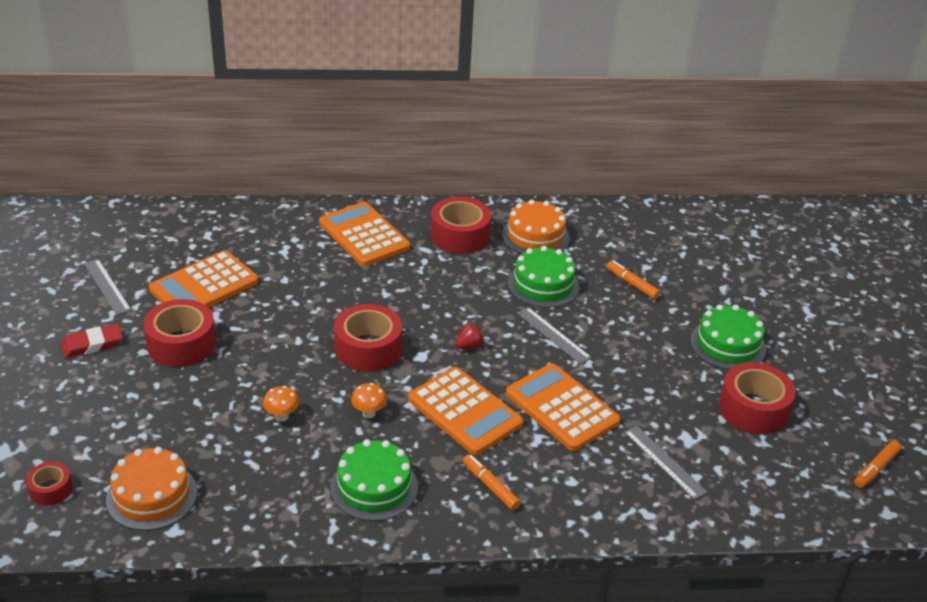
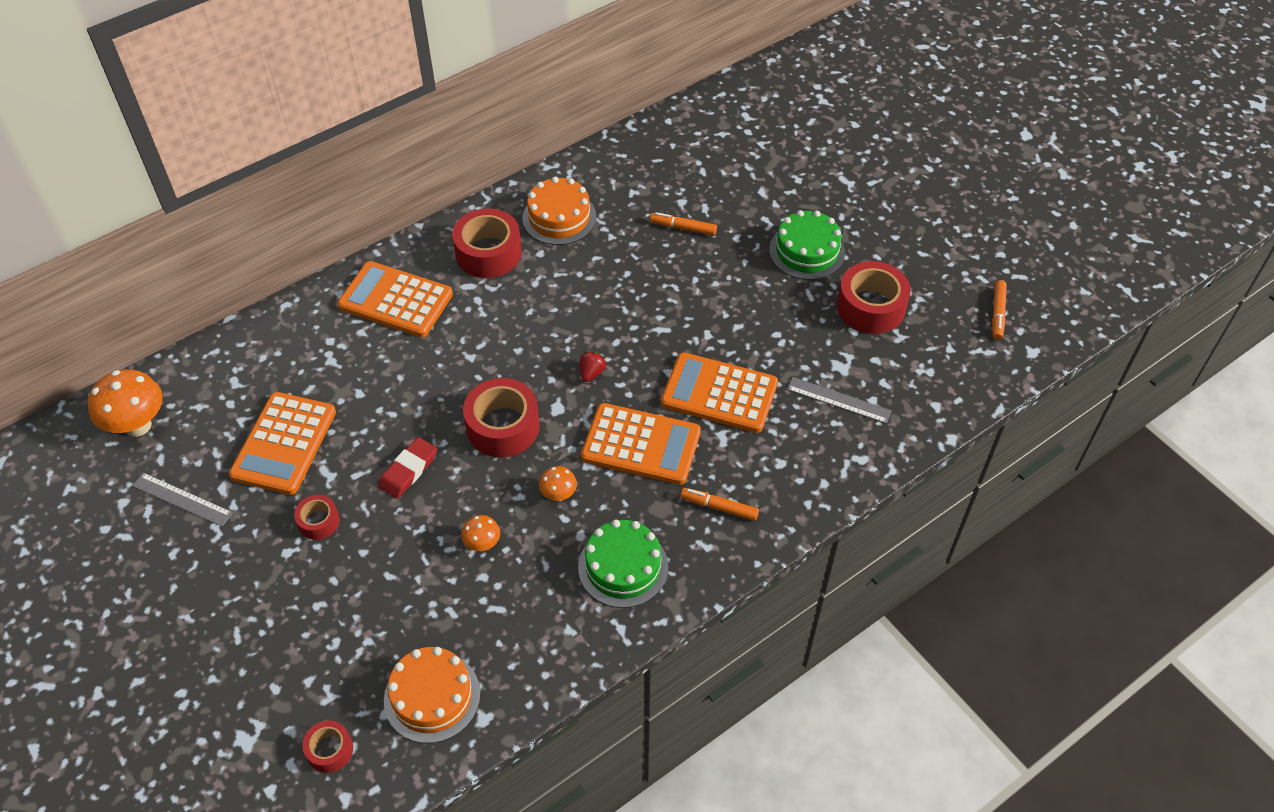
camera: 30 degrees left, 15 degrees up
red eraser [61,324,123,358] -> red eraser moved to [378,437,437,499]
red tape [143,299,216,367] -> red tape [294,495,340,540], size x0.54
green cake [508,246,579,308] -> none
grey ruler [517,307,592,364] -> none
none -> orange mushroom [88,369,162,437]

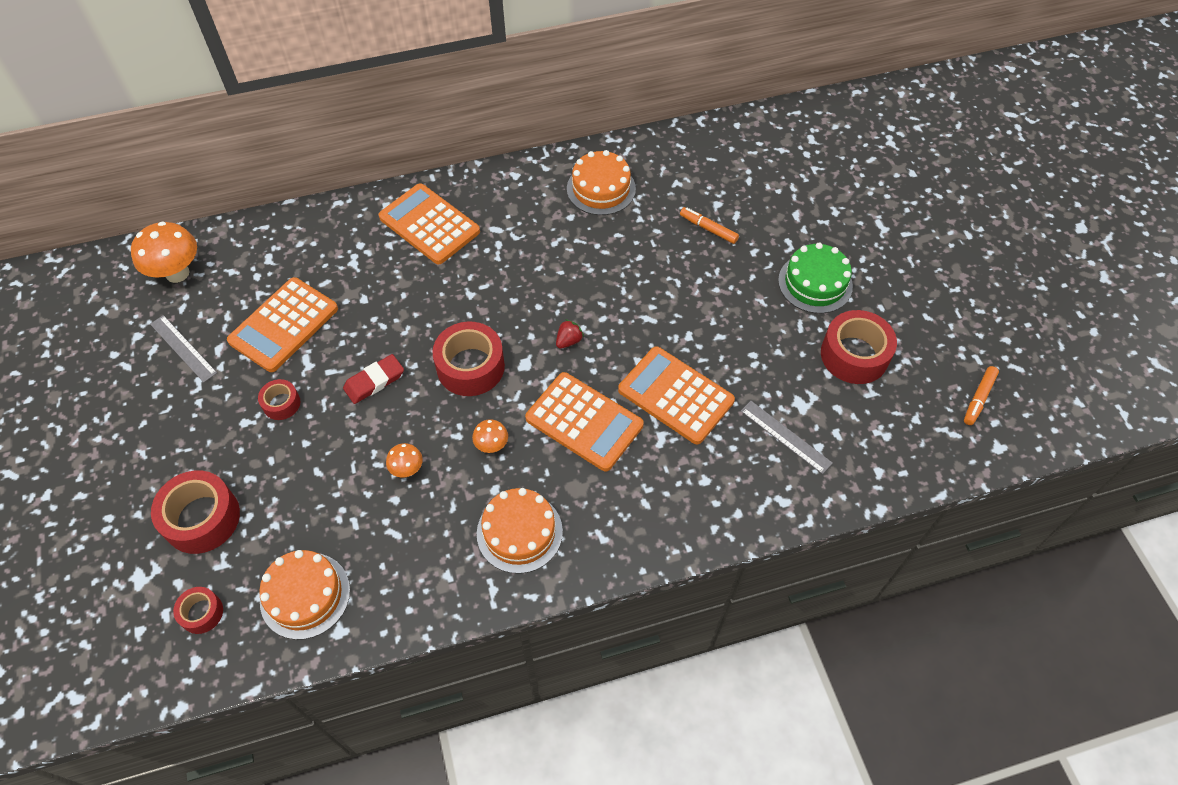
camera: 20 degrees right, 5 degrees up
red tape [452,208,522,278] -> red tape moved to [151,470,240,554]
green cake [578,520,668,608] -> orange cake [477,488,563,574]
orange marker [681,488,759,521] -> none

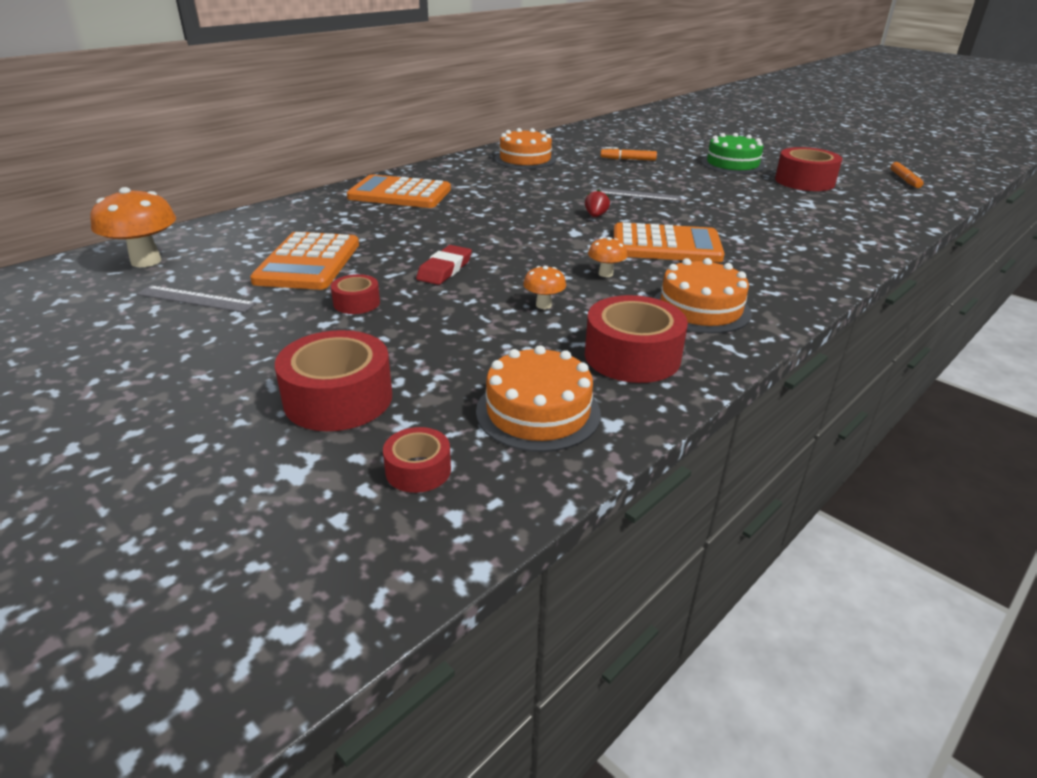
camera: 30 degrees left, 25 degrees down
red tape [433,322,505,396] -> red tape moved to [585,295,688,383]
orange calculator [618,346,735,444] -> none
grey ruler [741,401,833,474] -> grey ruler moved to [590,187,681,202]

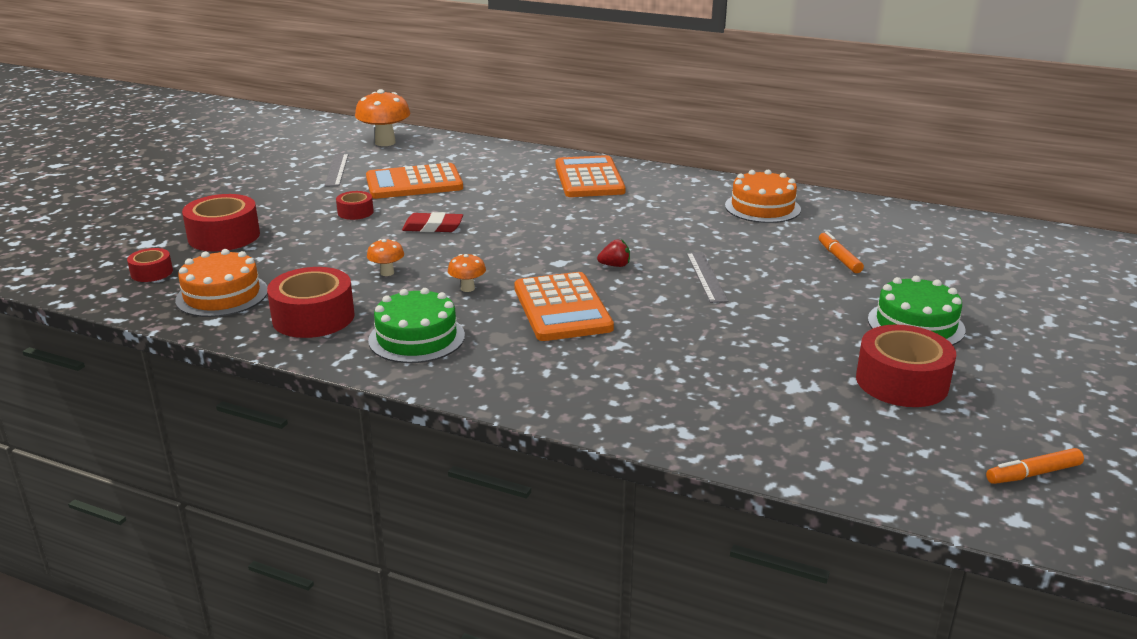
camera: 70 degrees right, 5 degrees down
orange cake [653,258,752,333] -> green cake [368,288,465,363]

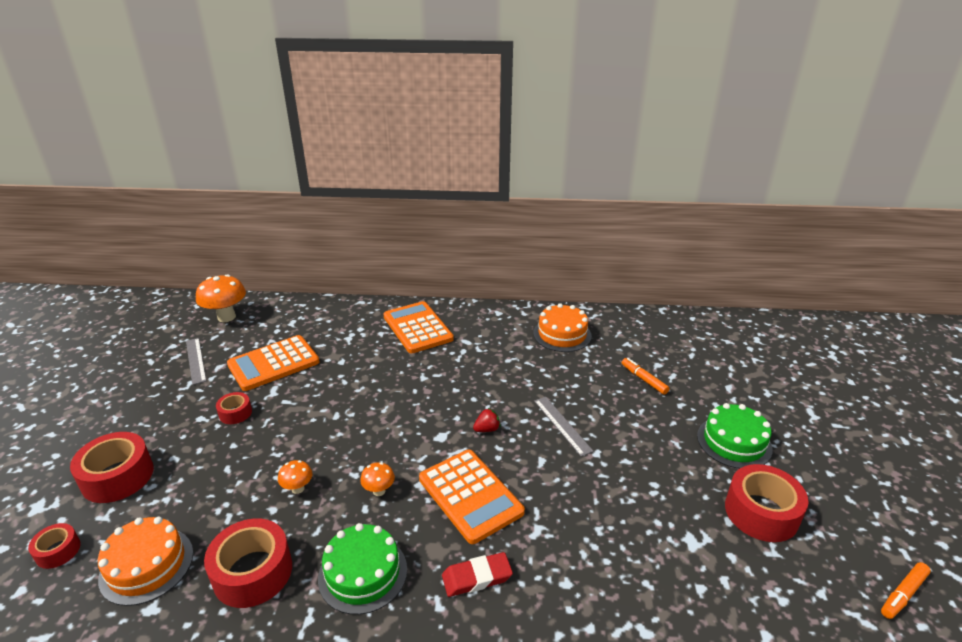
camera: 20 degrees left, 5 degrees up
red eraser [402,212,463,232] -> red eraser moved to [442,552,513,597]

